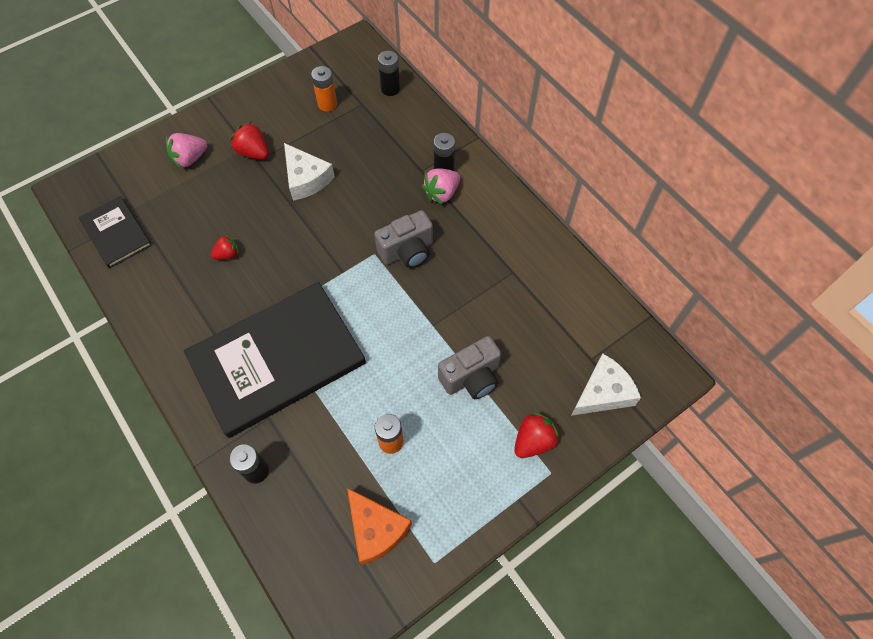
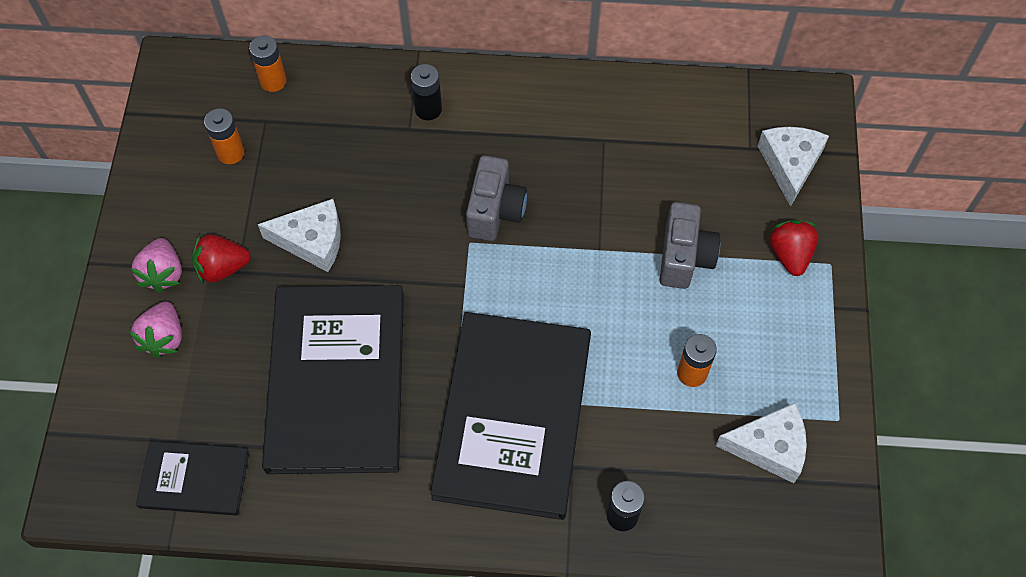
camera: 50 degrees left, 0 degrees up
red strawberry [211,234,239,259] -> black book [262,285,404,474]
orange cheese [347,488,412,565] -> white cheese [715,403,807,483]
black battery [378,51,400,96] -> orange battery [249,35,287,92]
pink strawberry [422,168,460,205] -> pink strawberry moved to [130,238,182,293]

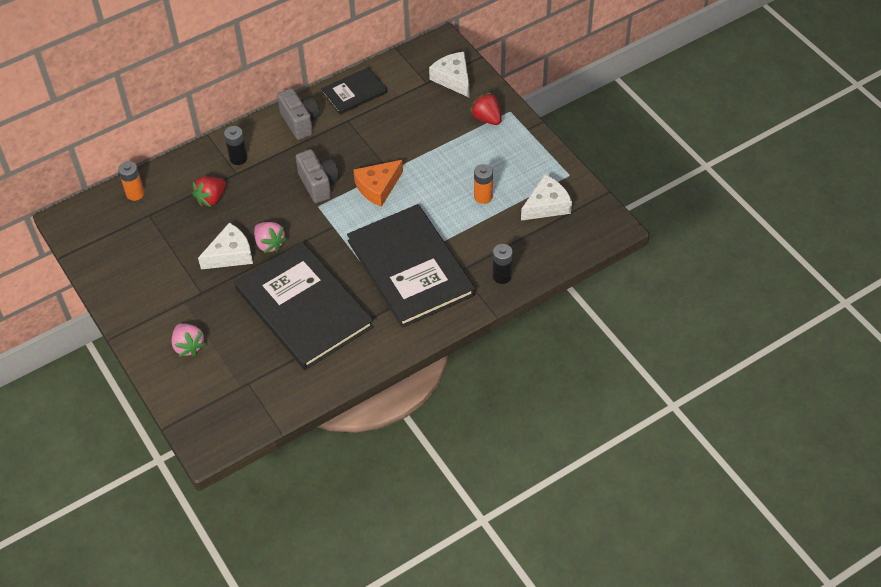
camera: 35 degrees left, 10 degrees down
pink strawberry [130,238,182,293] -> pink strawberry moved to [254,222,287,253]
black book [136,441,249,516] -> black book moved to [321,67,387,115]
red strawberry [192,234,251,284] -> red strawberry moved to [192,177,226,207]
orange battery [204,108,245,164] -> none
grey camera [660,202,720,289] -> grey camera moved to [277,88,320,140]
none -> orange cheese [353,160,403,207]

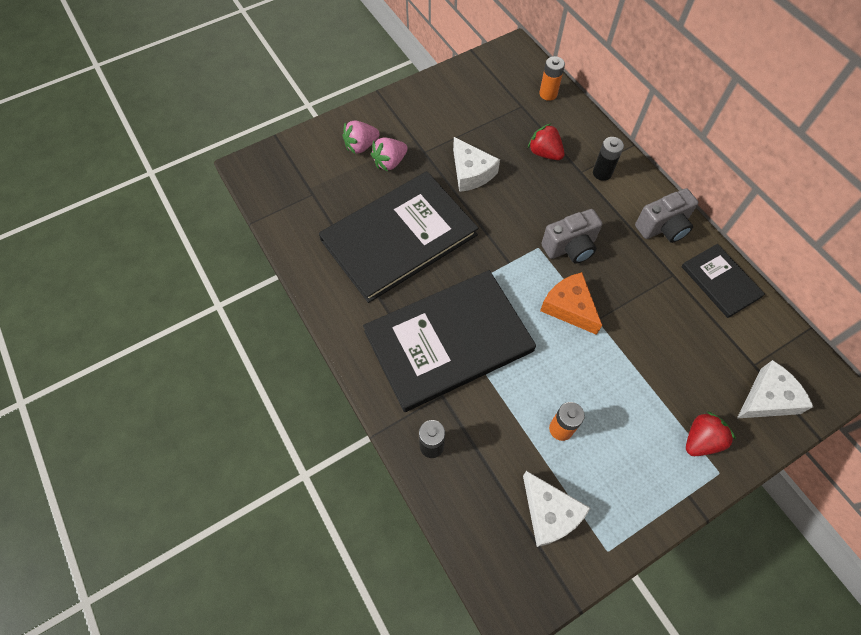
camera: 90 degrees right, 10 degrees up
pink strawberry [254,222,287,253] -> pink strawberry moved to [371,137,408,172]

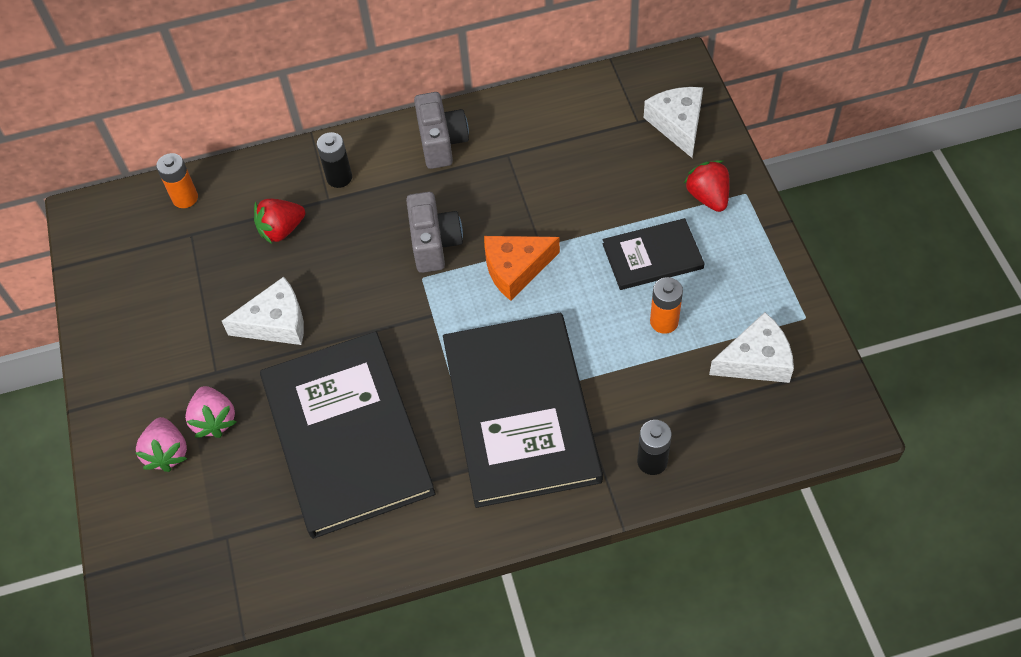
camera: 70 degrees left, 5 degrees down
black book [681,244,765,318] -> black book moved to [603,218,705,290]

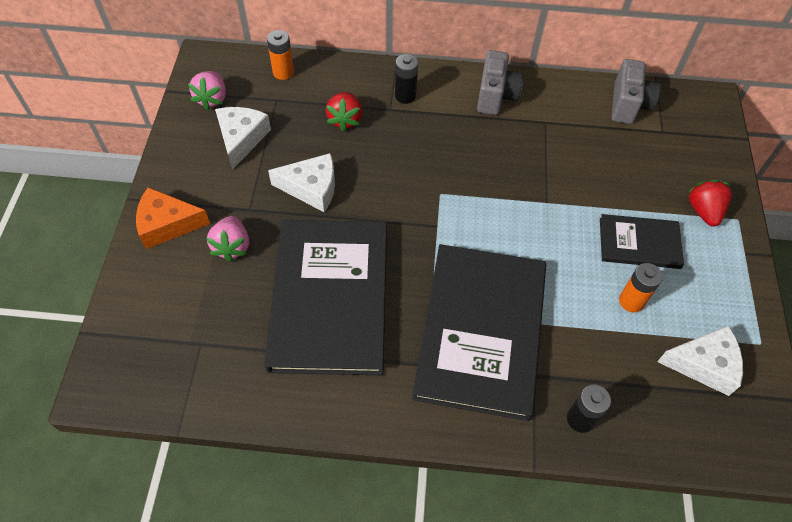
camera: 15 degrees right, 0 degrees up
pink strawberry [136,417,187,472] -> pink strawberry moved to [188,71,226,110]
red strawberry [254,199,305,244] -> red strawberry turned 75 degrees counterclockwise [326,92,363,132]
grey camera [406,192,463,273] -> grey camera moved to [611,59,661,124]
orange cheese [484,236,560,301] -> orange cheese moved to [136,187,210,249]
white cheese [644,87,703,158] -> white cheese moved to [215,107,271,170]

